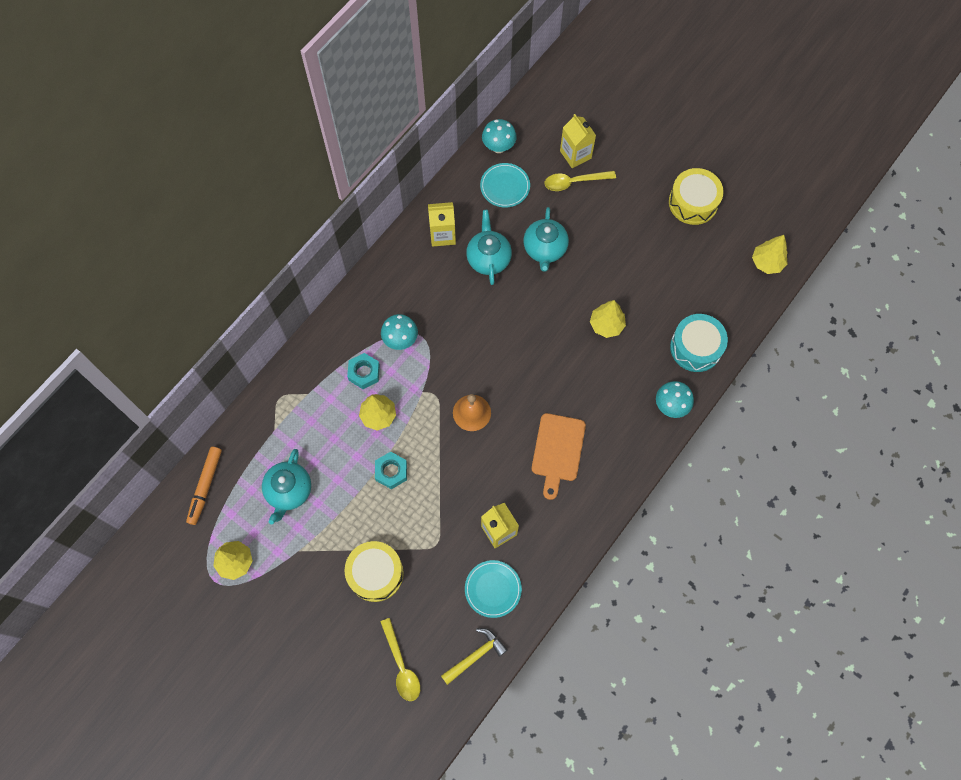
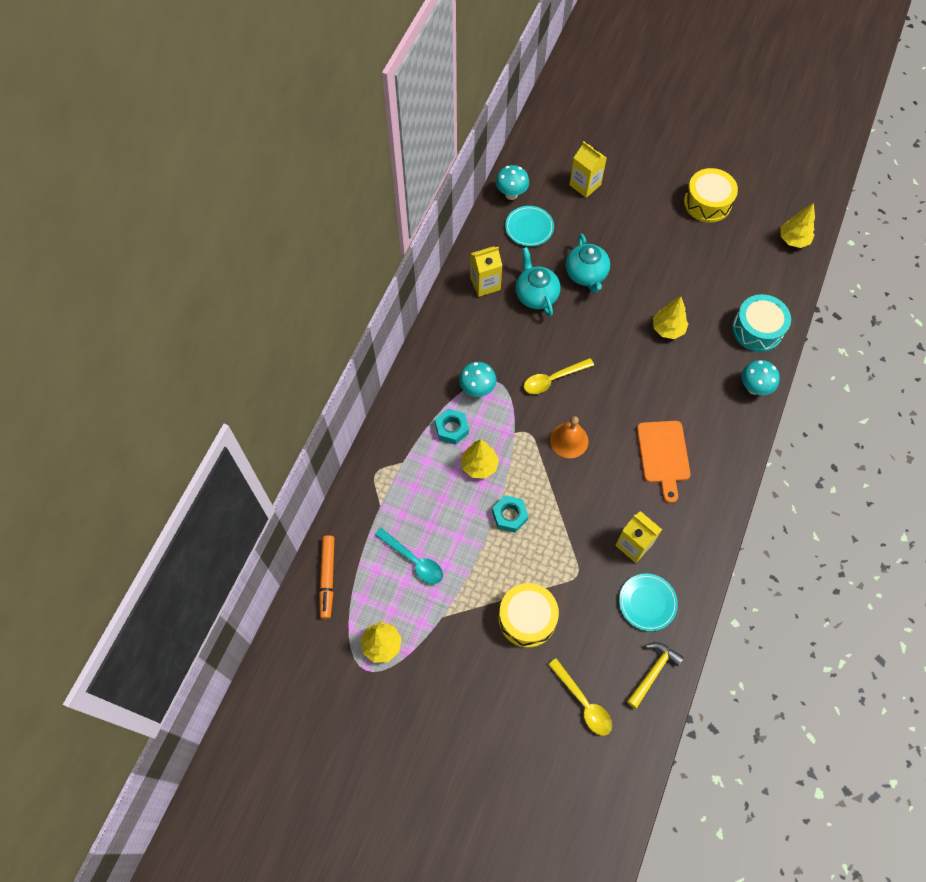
camera: 15 degrees left, 5 degrees down
turquoise teapot [262,449,311,524] -> turquoise spoon [375,528,443,584]
yellow spoon [545,171,616,191] -> yellow spoon moved to [524,358,594,394]

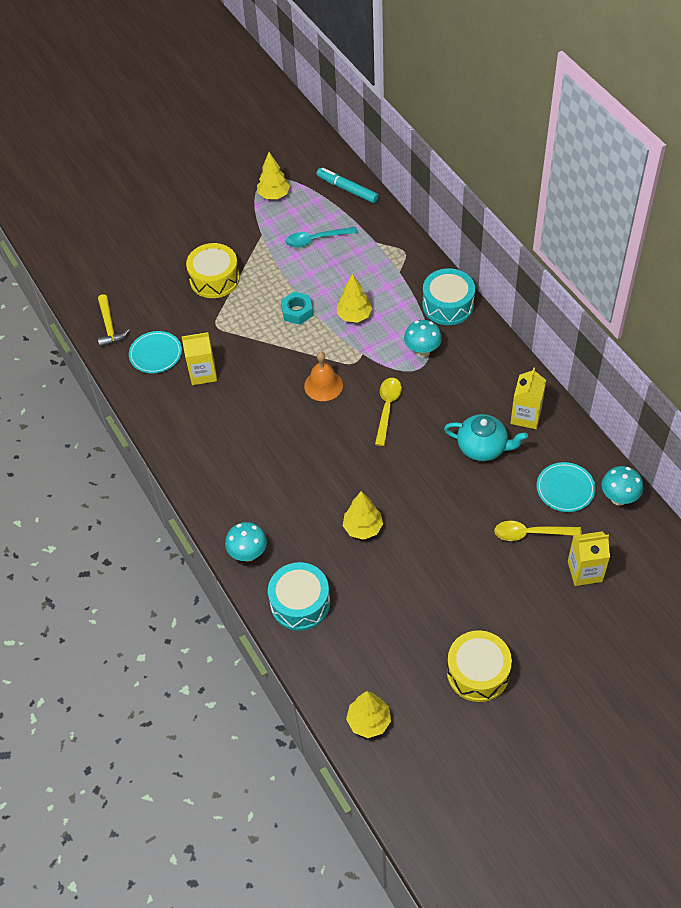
camera: 130 degrees right, 10 degrees down
orange marker [319,535,334,619] -> turquoise marker [317,168,379,203]
turquoise nut [435,409,469,445] -> none
yellow spoon [548,658,612,736] -> yellow spoon moved to [494,521,582,541]
turquoise teapot [566,233,610,293] -> none
orange cutting board [637,421,691,503] -> none
none -> turquoise drum [422,268,475,325]

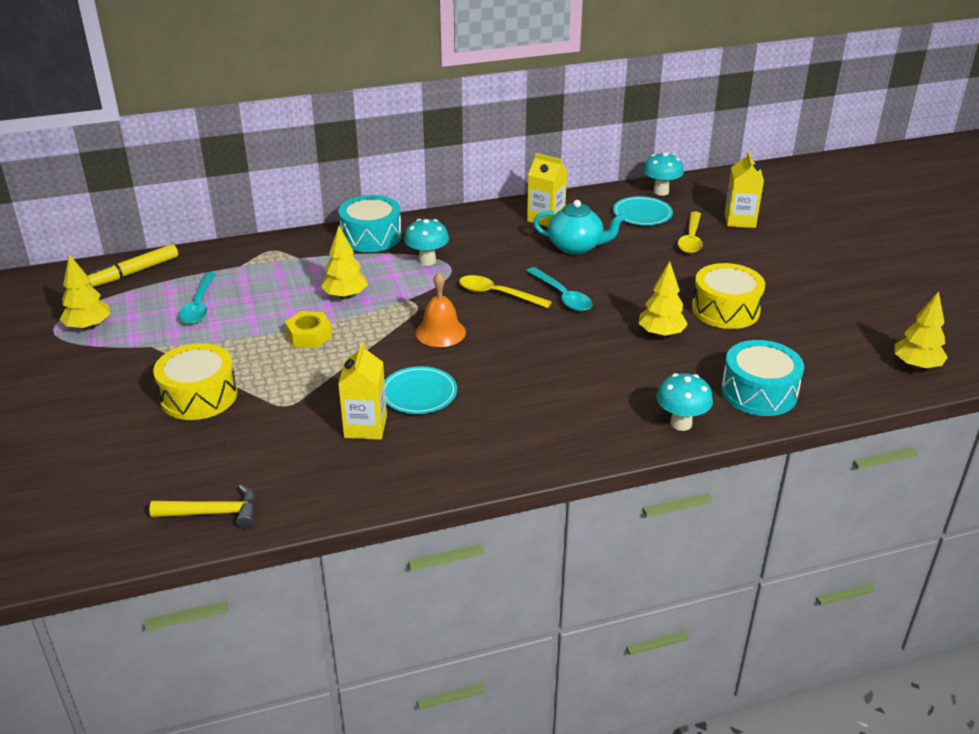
camera: 80 degrees left, 20 degrees down
turquoise plate [129,331,182,373] -> turquoise plate moved to [385,366,457,414]
turquoise nut [281,292,313,325] -> yellow nut [285,311,332,348]
turquoise marker [317,168,379,203] -> yellow marker [88,244,178,287]
turquoise teapot [444,414,528,461] -> turquoise teapot turned 75 degrees clockwise [533,200,626,255]
yellow drum [447,630,512,702] -> yellow drum moved to [692,263,765,329]
none -> turquoise spoon [527,267,592,311]

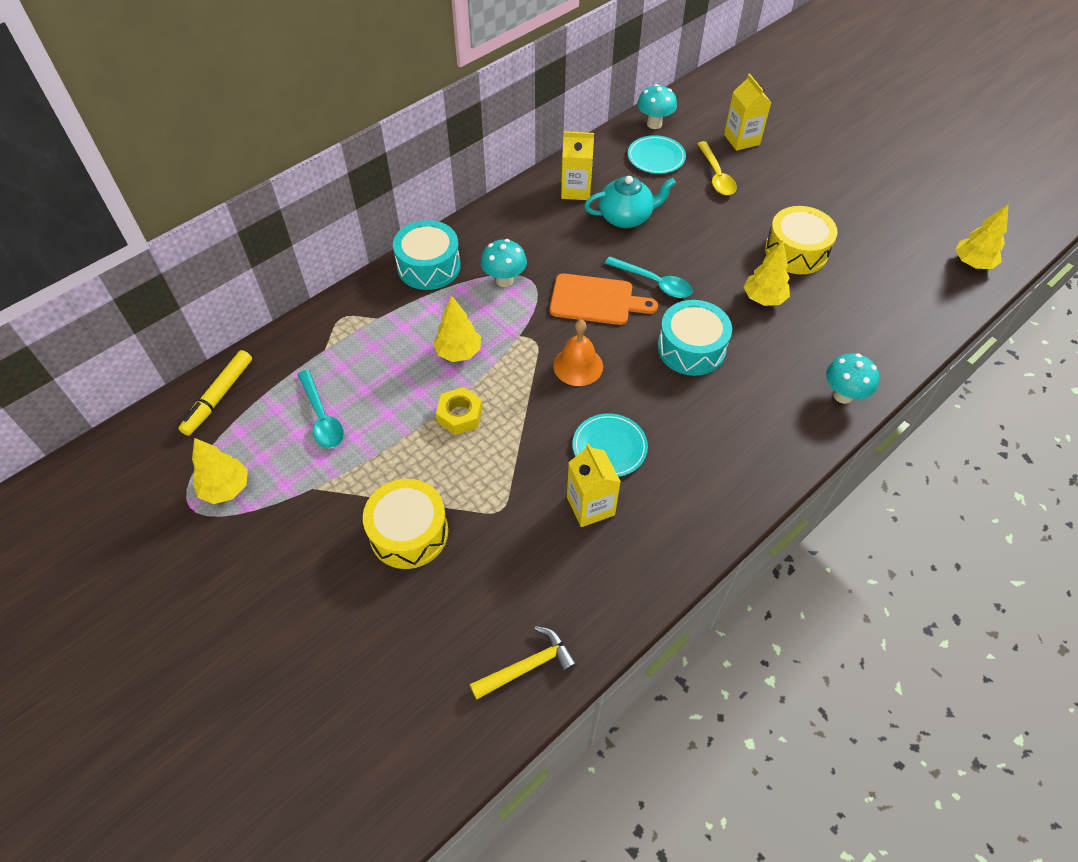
camera: 25 degrees left, 20 degrees up
yellow spoon [459,275,552,308] -> orange cutting board [550,273,658,325]
turquoise drum [721,340,804,416] -> turquoise drum moved to [657,300,732,376]

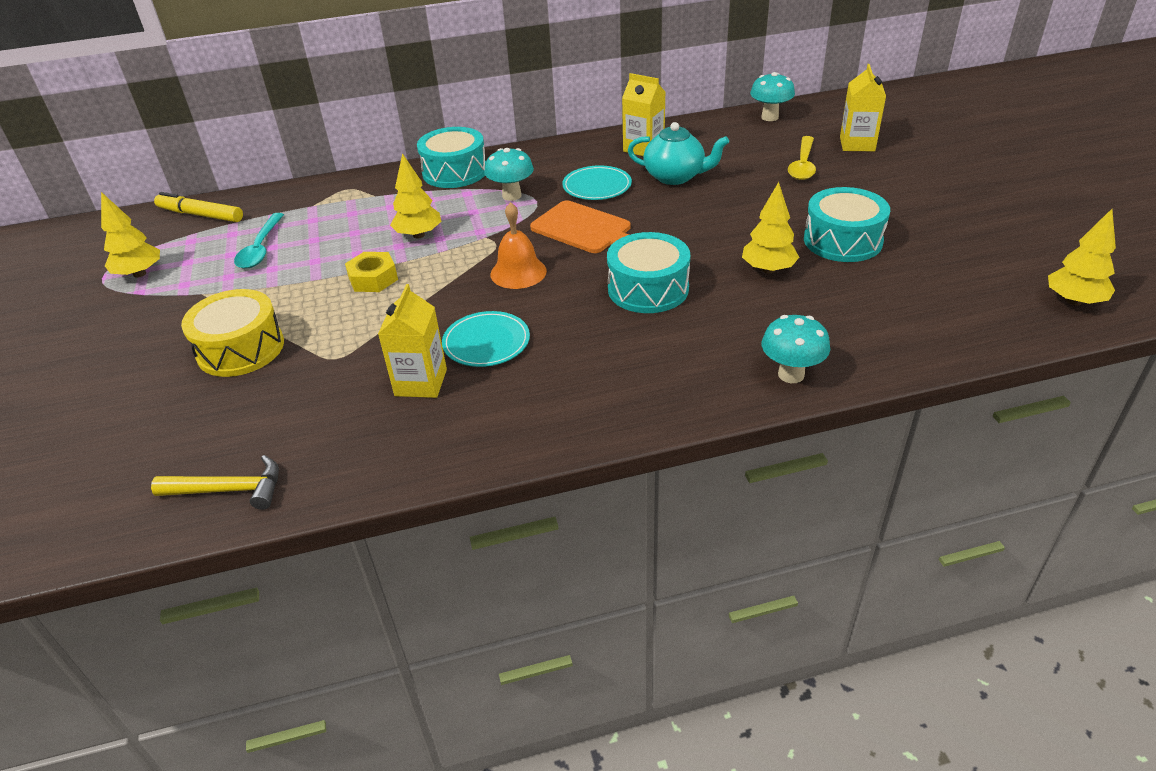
camera: 30 degrees right, 15 degrees down
yellow marker [178,350,252,436] -> yellow marker turned 60 degrees clockwise [154,192,243,222]
turquoise spoon [604,256,693,298] -> none
turquoise plate [628,135,686,174] -> turquoise plate moved to [562,165,632,200]
yellow drum [765,206,838,274] -> turquoise drum [804,187,890,262]

